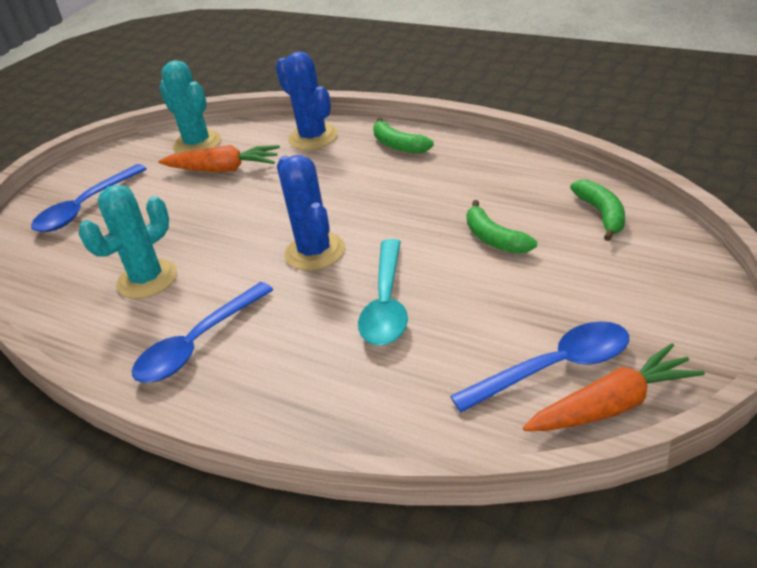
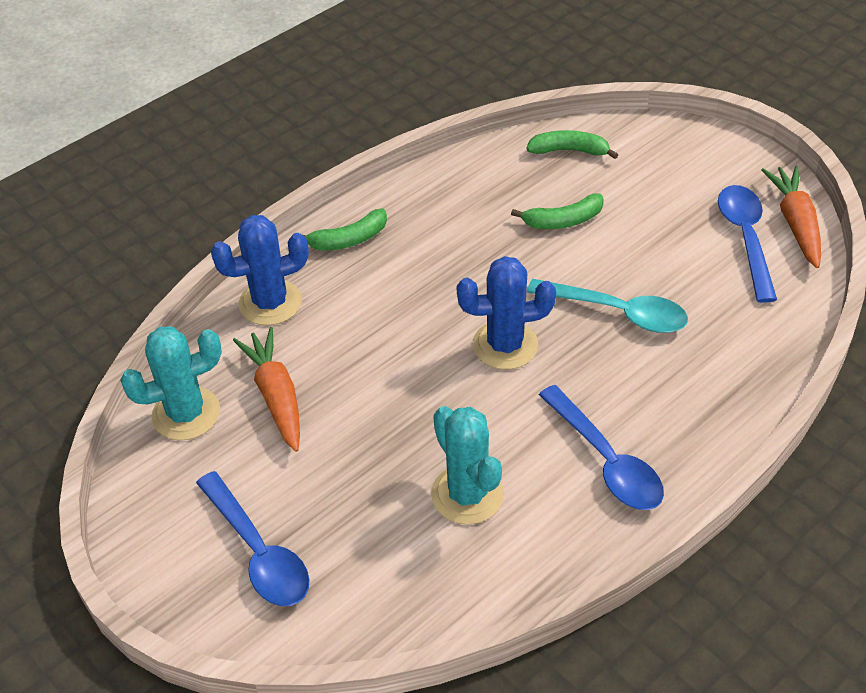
camera: 75 degrees left, 10 degrees up
orange carrot [158,145,280,172] -> orange carrot turned 45 degrees counterclockwise [233,327,300,452]

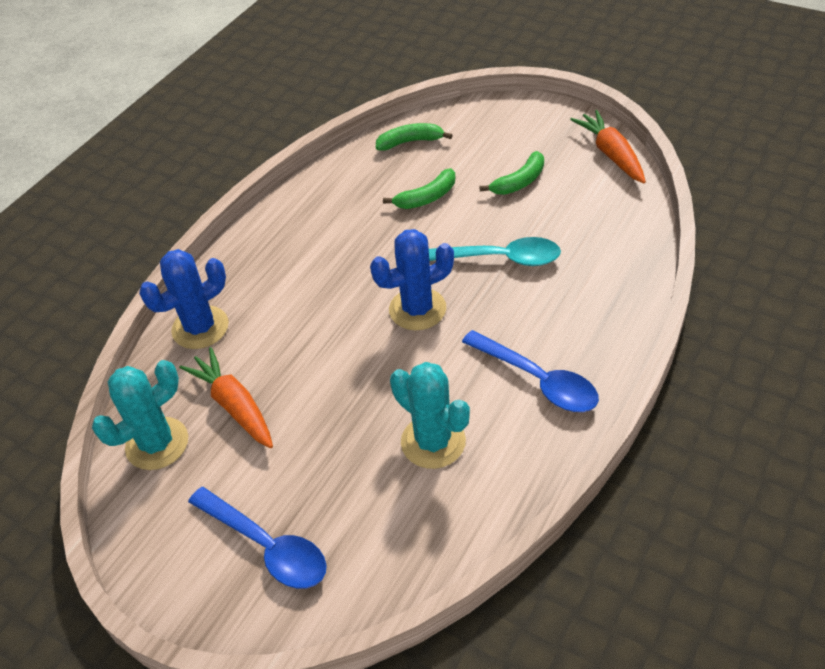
camera: 15 degrees left, 0 degrees up
green banana [303,209,387,251] -> green banana moved to [479,151,544,195]
blue spoon [718,185,777,303] -> none

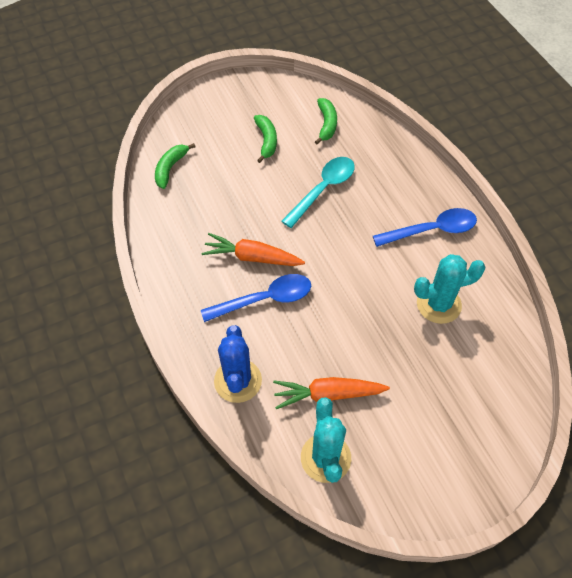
camera: 60 degrees left, 10 degrees up
blue spoon [188,487,327,589] -> blue spoon moved to [201,274,311,322]
blue cactus [370,229,454,330] -> none
green banana [383,168,455,209] -> green banana moved to [315,98,337,144]
orange carrot [570,110,646,183] -> orange carrot moved to [202,233,305,266]

